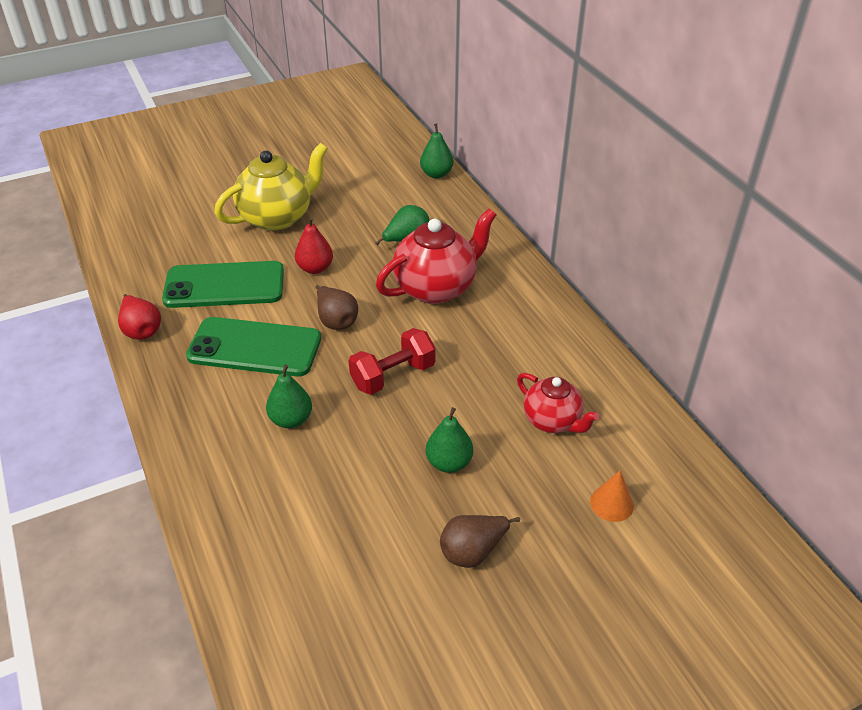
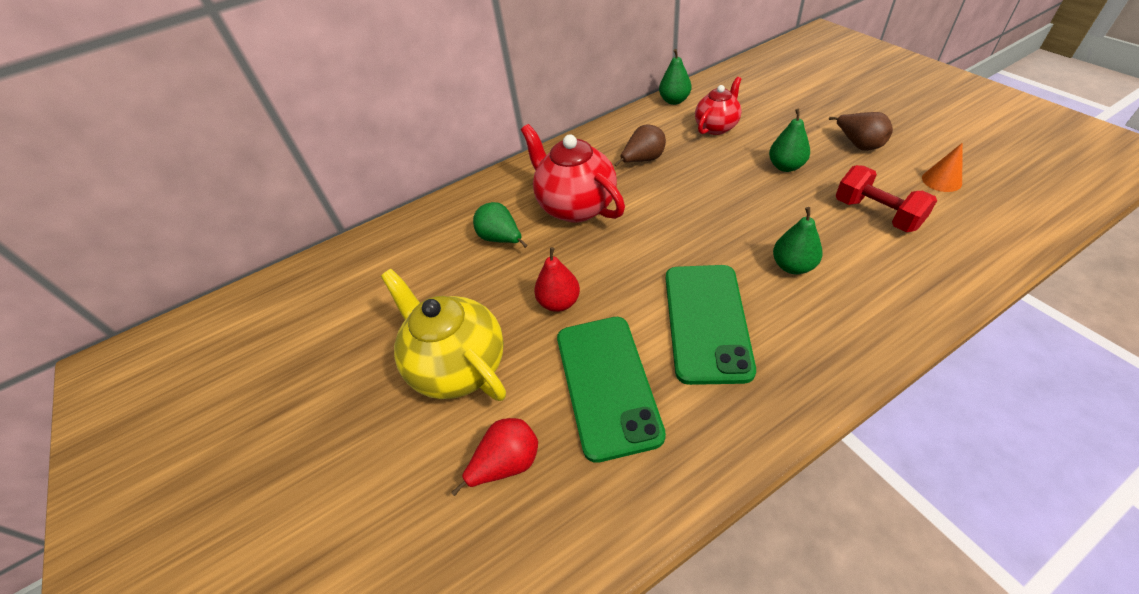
camera: 90 degrees left, 5 degrees up
red pear [118,294,161,340] -> red pear moved to [451,418,538,496]
brown pear [316,285,358,330] -> brown pear moved to [614,124,666,167]
red dumbbell [348,328,436,395] -> red dumbbell moved to [836,165,937,232]
green pear [420,124,453,179] -> green pear moved to [659,49,691,105]
orange cone [590,471,634,522] -> orange cone moved to [922,143,962,192]

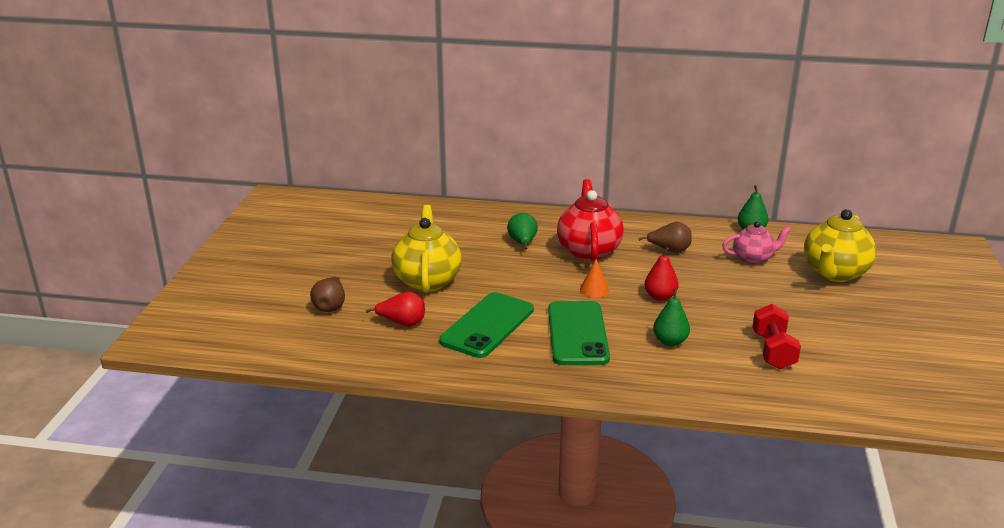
camera: 35 degrees right, 20 degrees down
red pear [534,247,580,312] -> red pear moved to [645,247,679,301]
green phone [666,265,756,385] -> green phone turned 45 degrees counterclockwise [548,301,610,365]
red teapot [695,77,741,135] -> pink teapot [722,221,791,264]
green pear [769,109,810,172] -> none
brown pear [829,112,893,151] -> brown pear moved to [310,277,345,312]
orange cone [922,143,962,192] -> orange cone moved to [580,259,609,298]
none -> yellow teapot [804,209,877,282]

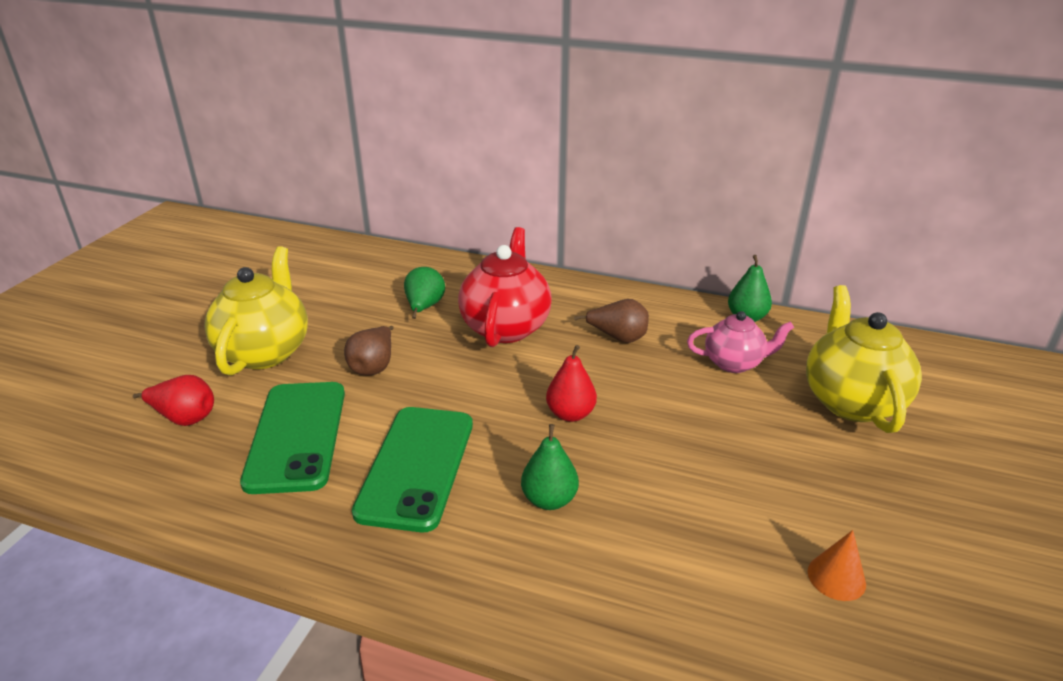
camera: 10 degrees right, 5 degrees up
brown pear [310,277,345,312] -> brown pear moved to [344,326,394,376]
green phone [439,292,534,358] -> green phone turned 45 degrees counterclockwise [240,382,345,494]
orange cone [580,259,609,298] -> orange cone moved to [808,530,866,601]
red dumbbell [752,304,801,369] -> none
yellow teapot [804,209,877,282] -> yellow teapot turned 135 degrees clockwise [806,285,922,433]

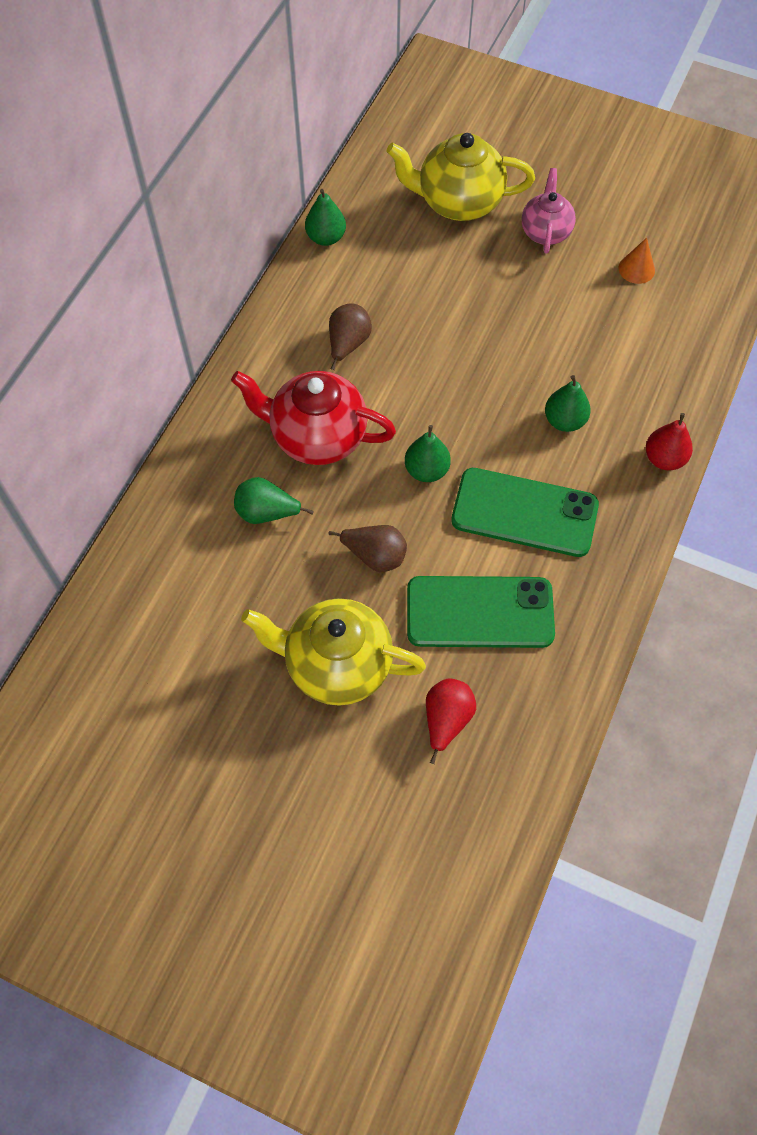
camera: 85 degrees left, 30 degrees up
red pear [546,345,597,422] -> red pear moved to [646,413,693,470]
pink teapot [687,311,794,373] -> pink teapot moved to [522,168,576,254]
none -> green pear [405,425,451,482]

